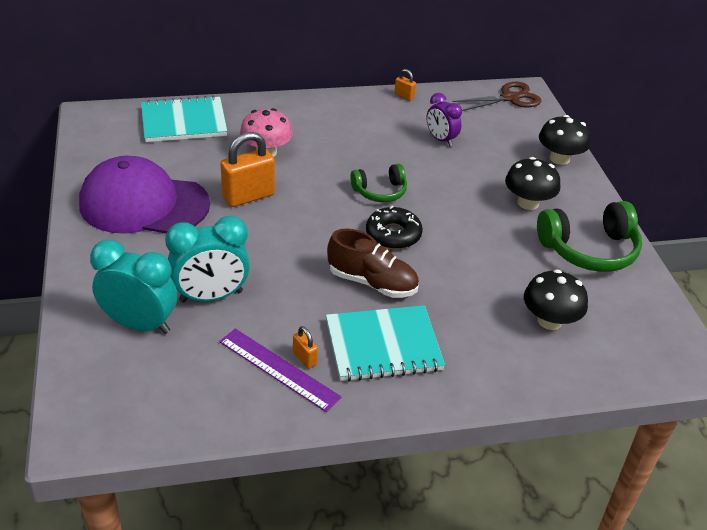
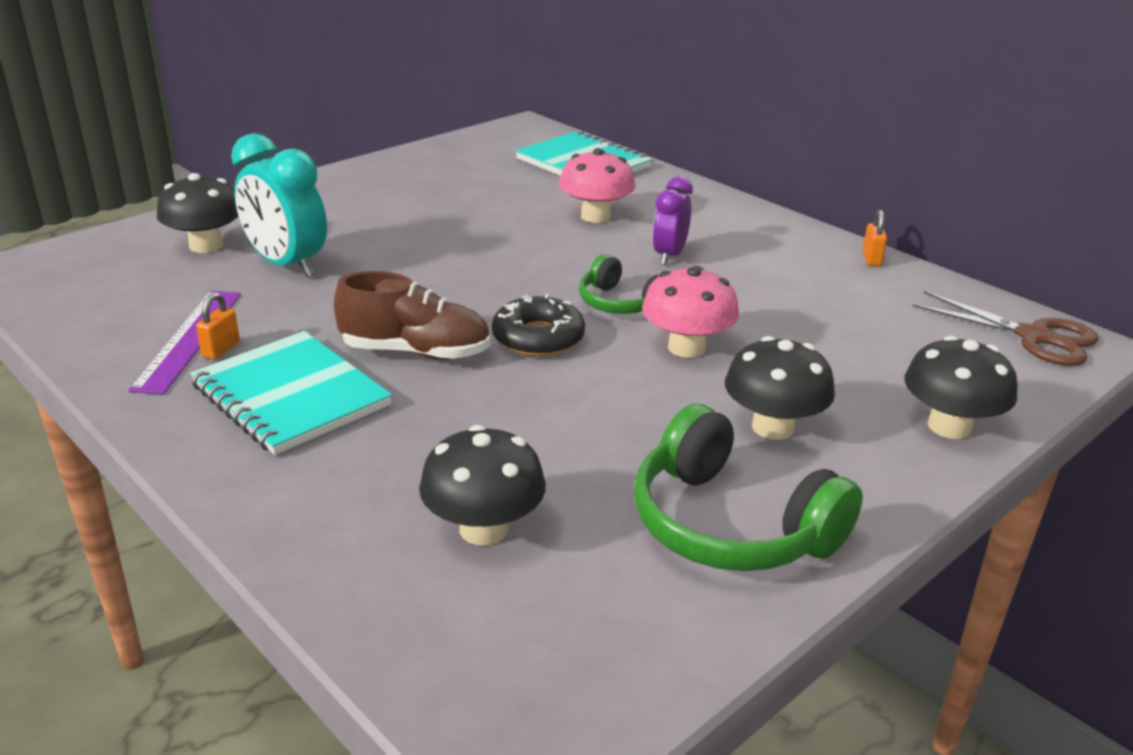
camera: 60 degrees right, 10 degrees down
purple cap [79,156,210,234] -> none
turquoise clock [90,240,177,334] -> black mushroom [157,173,239,253]
orange padlock [220,132,275,207] -> none
brown shoe [327,229,419,298] -> brown shoe turned 75 degrees counterclockwise [334,271,490,360]
purple clock [426,93,462,147] -> purple clock moved to [652,176,693,265]
none -> pink mushroom [642,266,739,358]

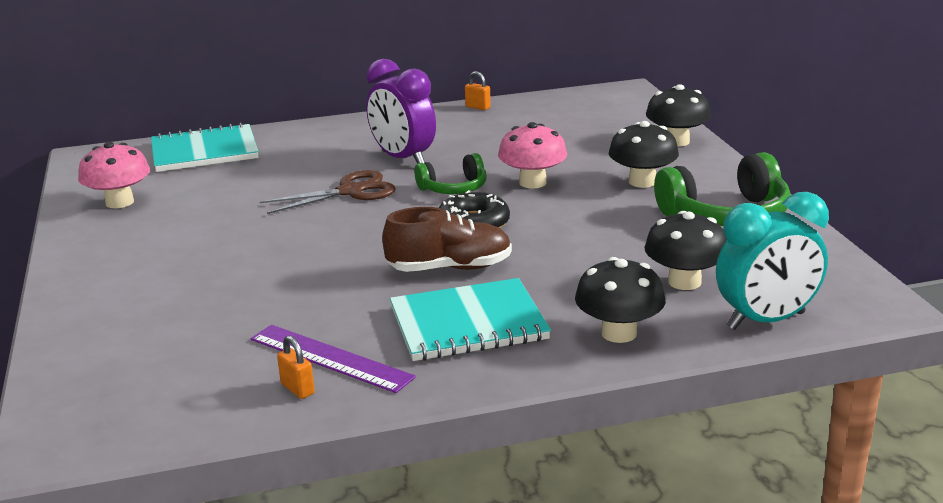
camera: 60 degrees left, 5 degrees down
black mushroom [157,173,239,253] -> black mushroom moved to [575,257,666,343]
orange padlock [196,293,240,360] -> orange padlock moved to [277,335,315,399]
turquoise clock [231,133,327,278] -> turquoise clock moved to [716,192,829,330]
brown shoe [334,271,490,360] -> brown shoe turned 45 degrees clockwise [382,207,512,272]
pink mushroom [559,148,636,223] -> pink mushroom moved to [78,142,150,208]
purple clock [652,176,693,265] -> purple clock [366,59,436,164], size x1.61
brown scissors [912,291,1099,366] -> brown scissors moved to [260,170,396,214]

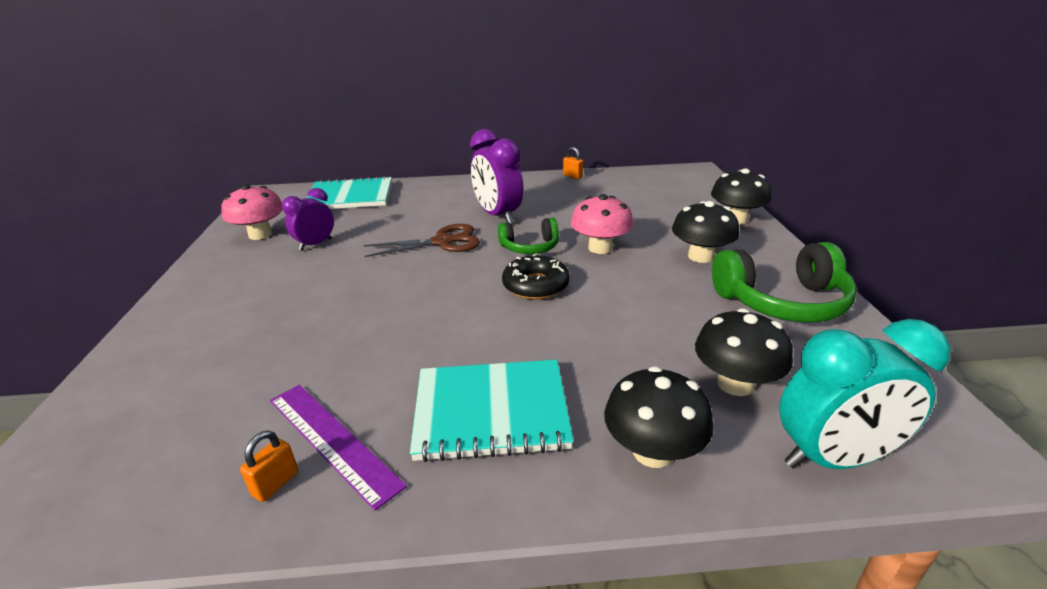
camera: 10 degrees right, 5 degrees up
orange padlock [277,335,315,399] -> orange padlock turned 60 degrees clockwise [240,430,298,502]
brown shoe [382,207,512,272] -> none
none -> purple clock [282,188,334,251]

